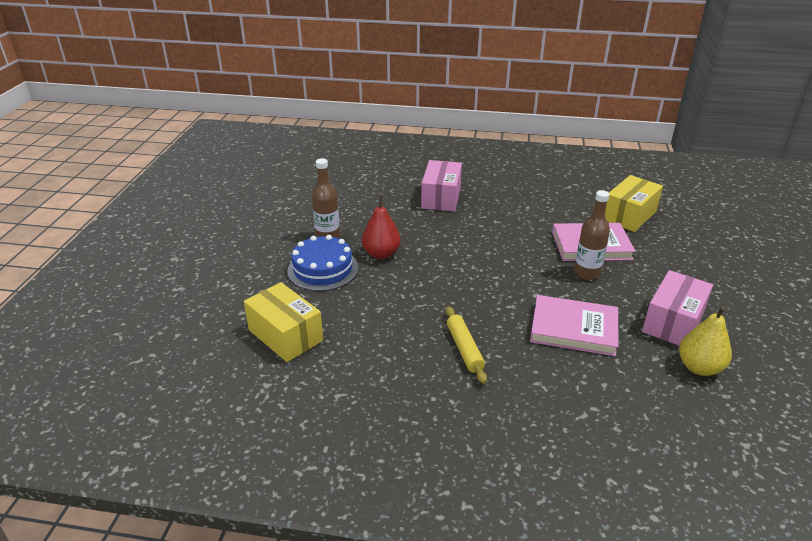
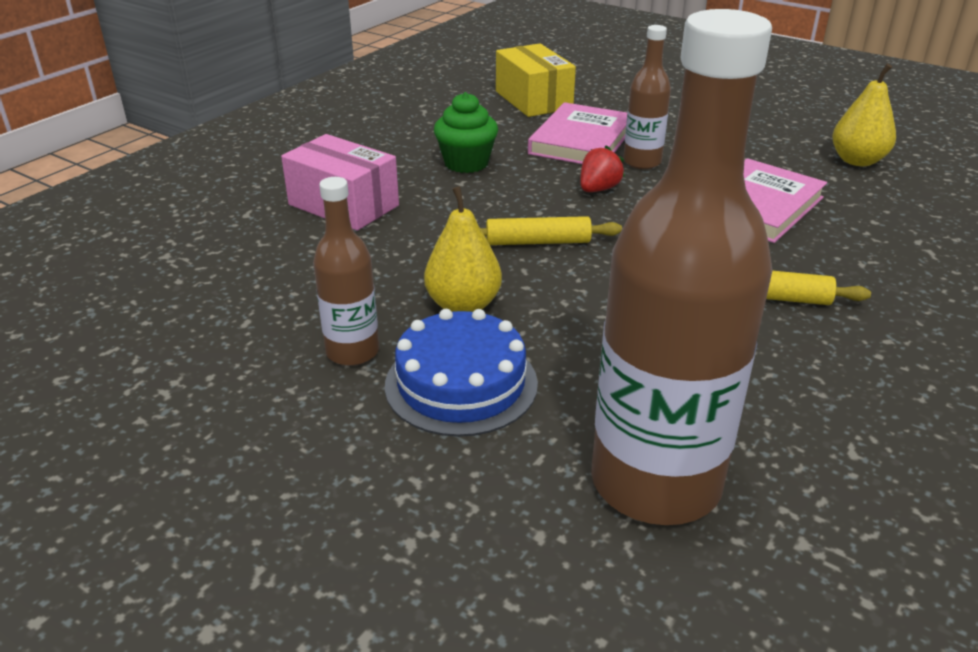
camera: 65 degrees left, 0 degrees up
yellow box [244,282,323,362] -> brown bottle [591,9,773,525]
red pear [362,196,401,259] -> yellow pear [424,186,502,312]
pink box [642,270,713,346] -> none
none -> green cupcake [434,92,498,173]
none -> yellow rolling pin [480,216,622,245]
none -> red strawberry [580,145,625,192]

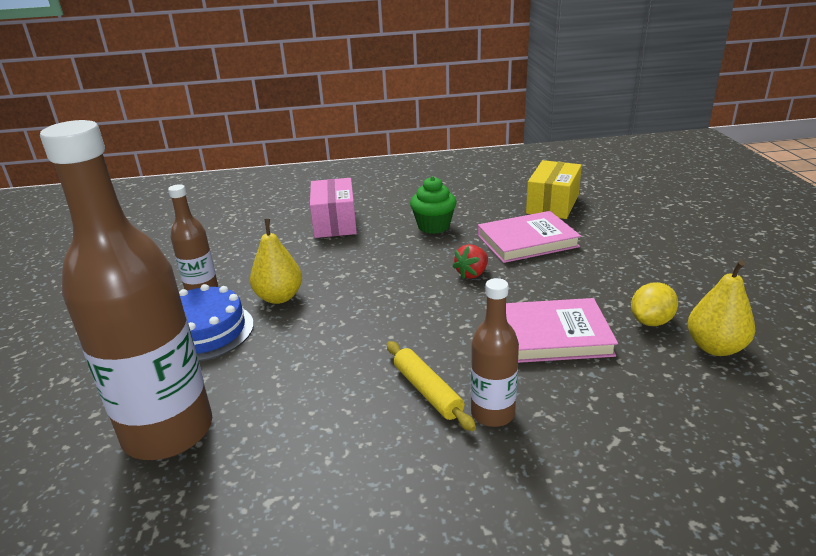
camera: 50 degrees right, 5 degrees down
yellow rolling pin [480,216,622,245] -> none
red strawberry [580,145,625,192] -> red strawberry turned 135 degrees clockwise [452,244,488,279]
brown bottle [623,25,671,169] -> brown bottle moved to [471,278,519,427]
none -> yellow lemon [631,282,678,326]

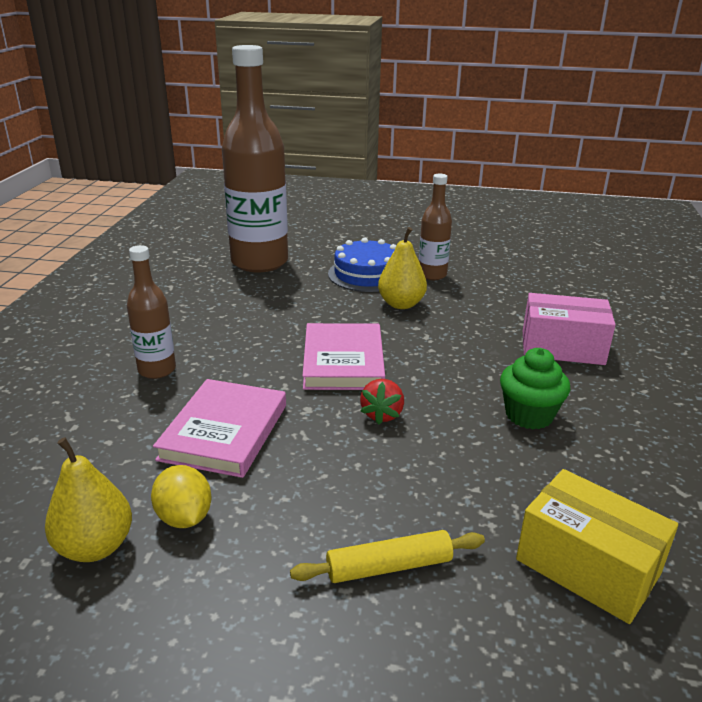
camera: 105 degrees right, 0 degrees up
yellow rolling pin [387,341,476,431] -> yellow rolling pin moved to [290,530,485,583]
red strawberry [452,244,488,279] -> red strawberry turned 135 degrees counterclockwise [360,379,404,424]
pink book [478,211,581,263] -> pink book moved to [303,323,385,390]

